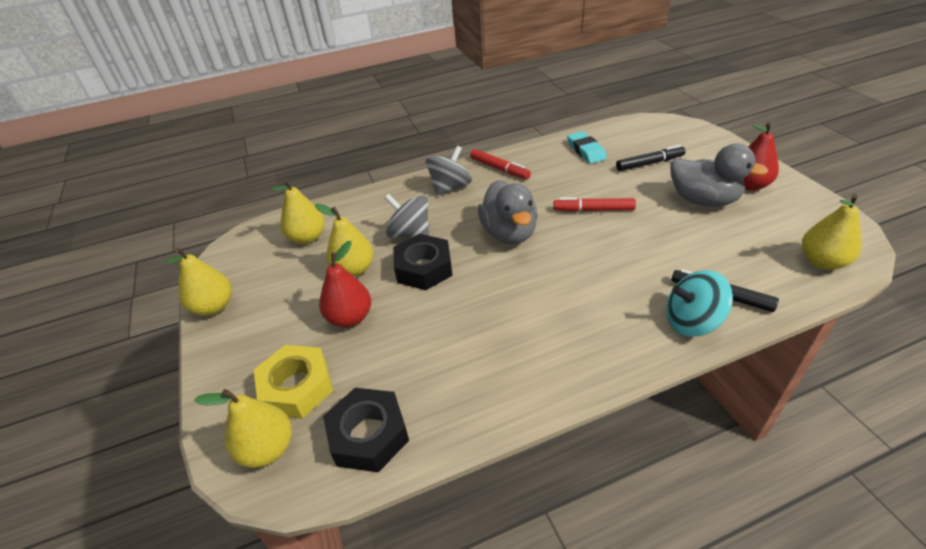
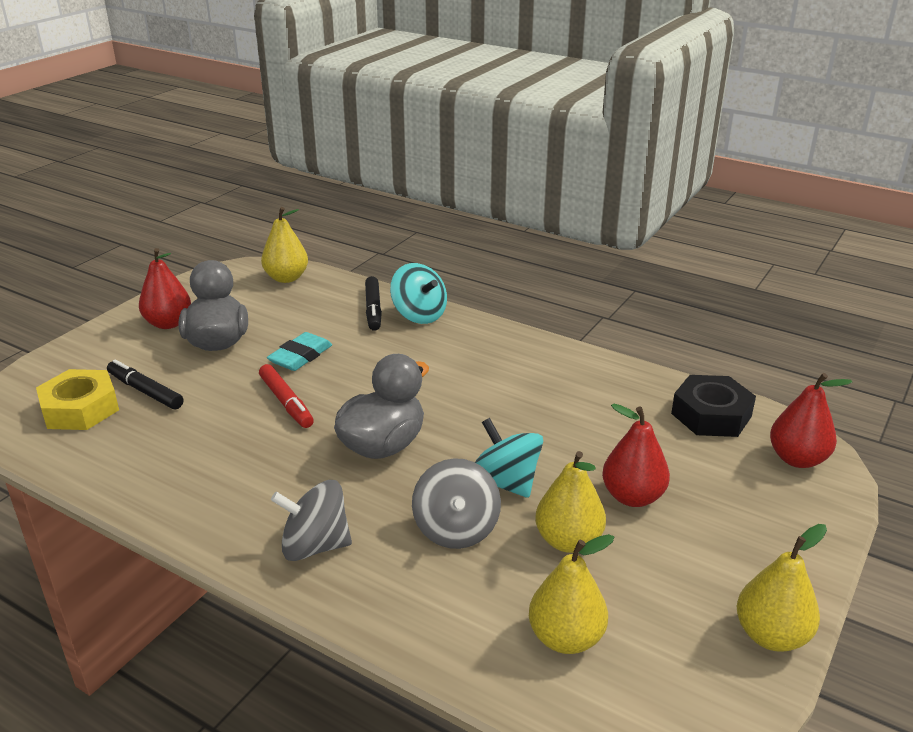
camera: 130 degrees left, 10 degrees down
yellow pear [194,389,292,468] -> red pear [770,373,852,468]
yellow nut [254,345,333,418] -> yellow nut moved to [36,369,119,430]
black nut [393,234,452,290] -> turquoise spinning top [475,418,543,498]
red marker [470,149,531,179] -> none
turquoise eraser [567,131,607,164] -> turquoise eraser moved to [267,332,332,371]

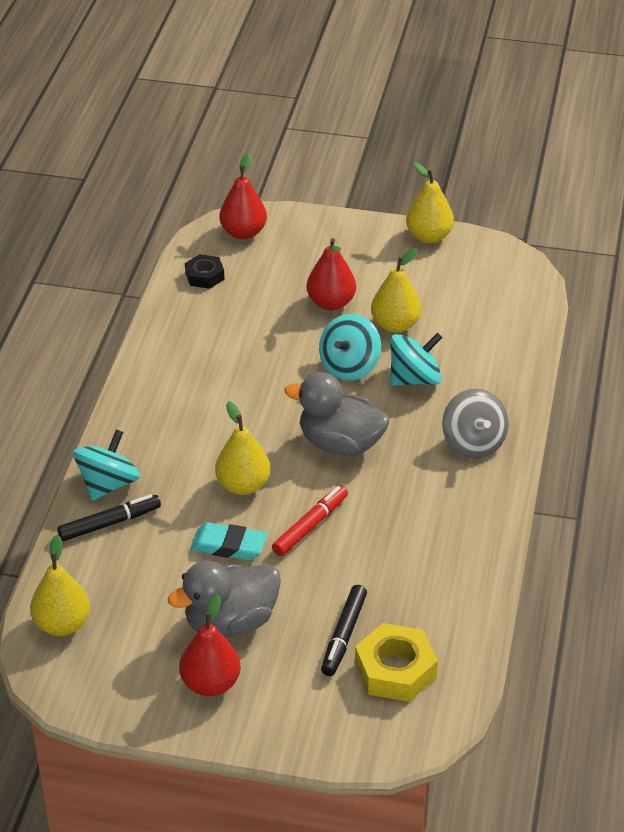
camera: 110 degrees left, 10 degrees up
grey spinning top [412,458,501,549] -> turquoise spinning top [390,333,443,386]
yellow pear [529,534,614,654] -> yellow pear moved to [215,401,271,495]
black nut [671,375,756,437] -> black nut [185,254,224,289], size x0.61

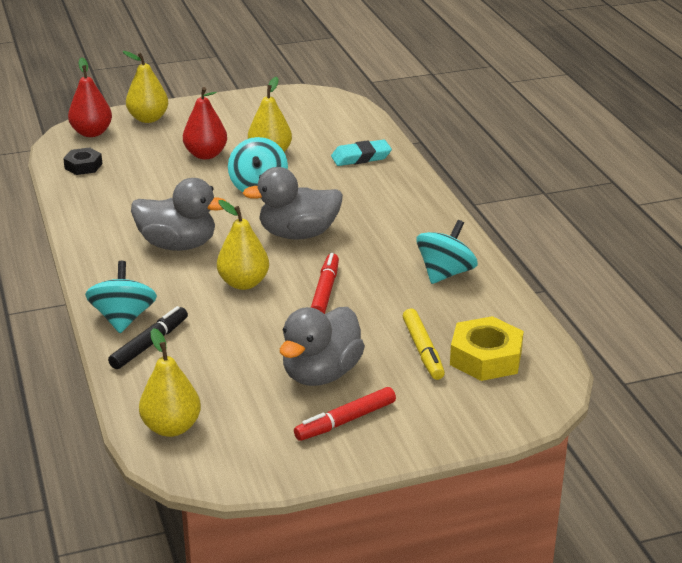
camera: 30 degrees left, 10 degrees down
red pear [179,594,241,696] -> red marker [294,387,396,441]
turquoise eraser [190,522,267,560] -> turquoise eraser moved to [331,140,392,166]
black marker [321,585,367,676] -> yellow marker [403,309,445,380]
turquoise spinning top [390,333,443,386] -> turquoise spinning top moved to [416,220,478,284]
yellow pear [406,162,454,243] -> yellow pear moved to [122,51,168,123]
grey spinning top [442,389,509,459] -> none
none -> grey duck [131,178,227,251]

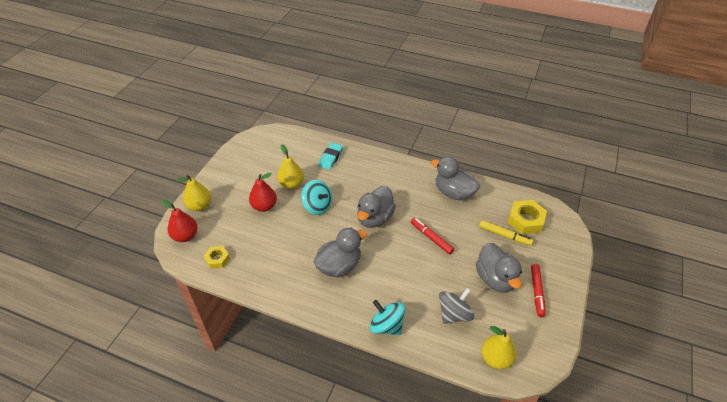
camera: 50 degrees left, 15 degrees up
black nut [63,147,102,175] -> yellow nut [204,246,230,269]
black marker [108,306,188,369] -> none
yellow pear [217,200,269,290] -> none
turquoise spinning top [416,220,478,284] -> grey duck [431,156,480,200]
none -> grey spinning top [439,288,474,324]

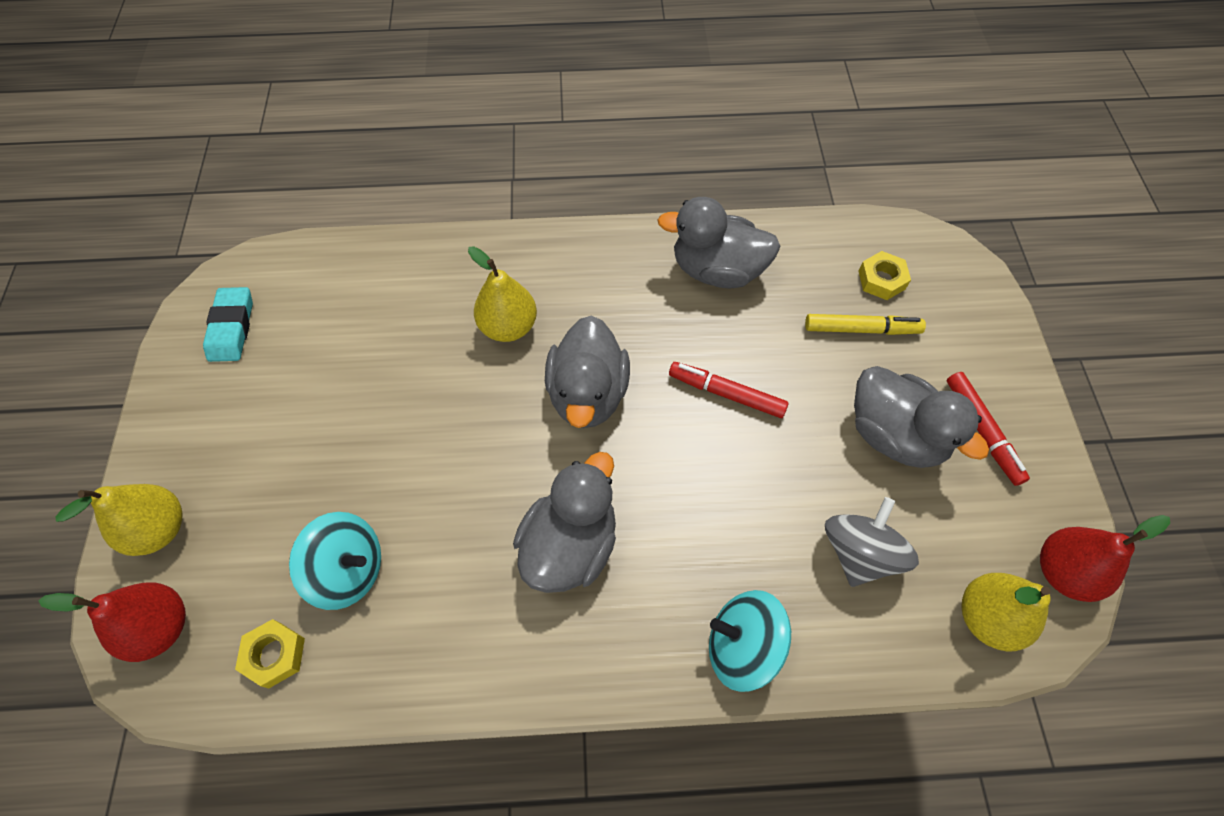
camera: 25 degrees left, 15 degrees up
red pear [249,173,277,212] -> red pear moved to [1040,515,1170,602]
yellow pear [277,144,304,189] -> yellow pear moved to [468,246,537,342]
turquoise spinning top [301,180,332,215] -> turquoise spinning top moved to [289,512,381,610]
turquoise eraser [318,142,343,170] -> turquoise eraser moved to [203,287,253,362]
yellow nut [508,200,547,234] -> yellow nut [858,251,911,300], size x0.61

